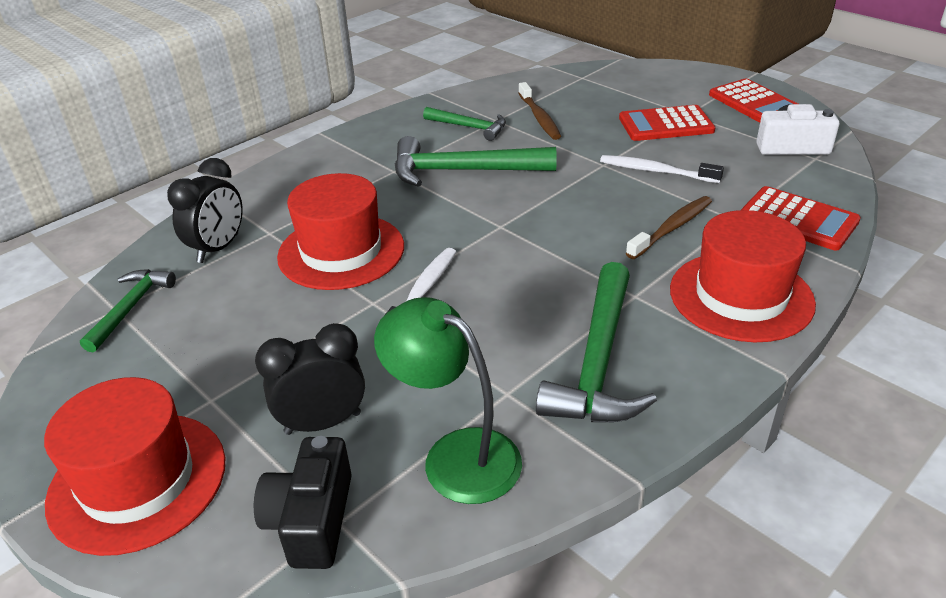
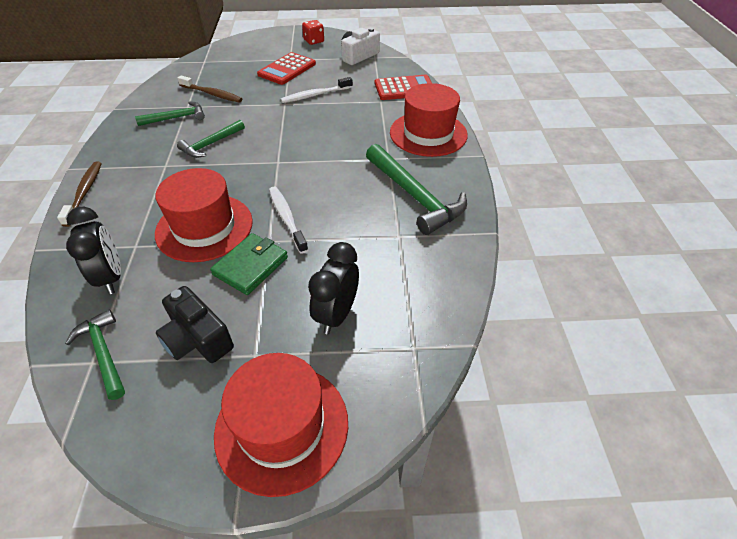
camera: 50 degrees left, 10 degrees up
black camera [254,436,352,569] -> black camera moved to [156,286,234,363]
green lamp [374,297,522,504] -> none
green hammer [395,136,557,187] -> green hammer [177,120,245,158], size x0.59
brown toothbrush [626,196,712,259] -> brown toothbrush moved to [57,161,102,227]
red calculator [709,78,798,123] -> red dice [302,20,324,45]
none -> green wallet [210,233,288,295]

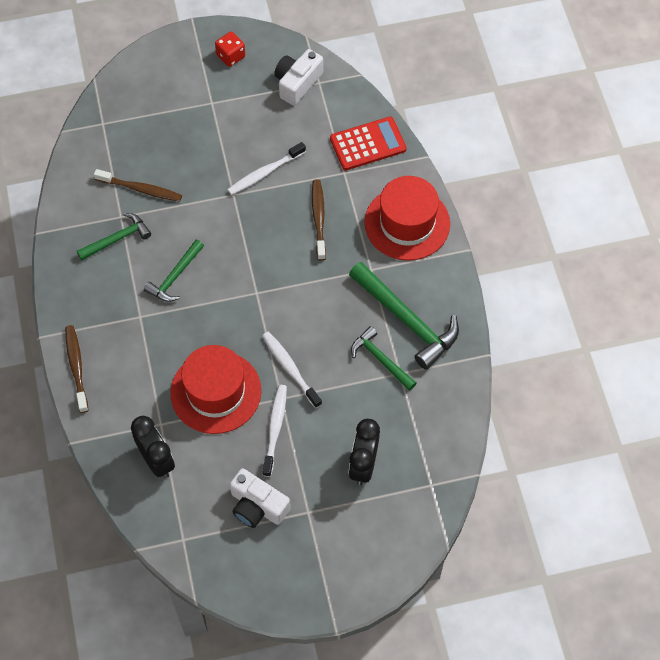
camera: 10 degrees left, 15 degrees up
green hammer [65,309,125,400] -> green hammer moved to [351,326,417,391]
black camera [156,286,234,363] -> white camera [230,468,290,528]
green wallet [210,233,288,295] -> white toothbrush [263,385,287,477]
red hat [214,353,348,497] -> none
red calculator [257,52,316,85] -> none
none -> brown toothbrush [312,179,326,261]

